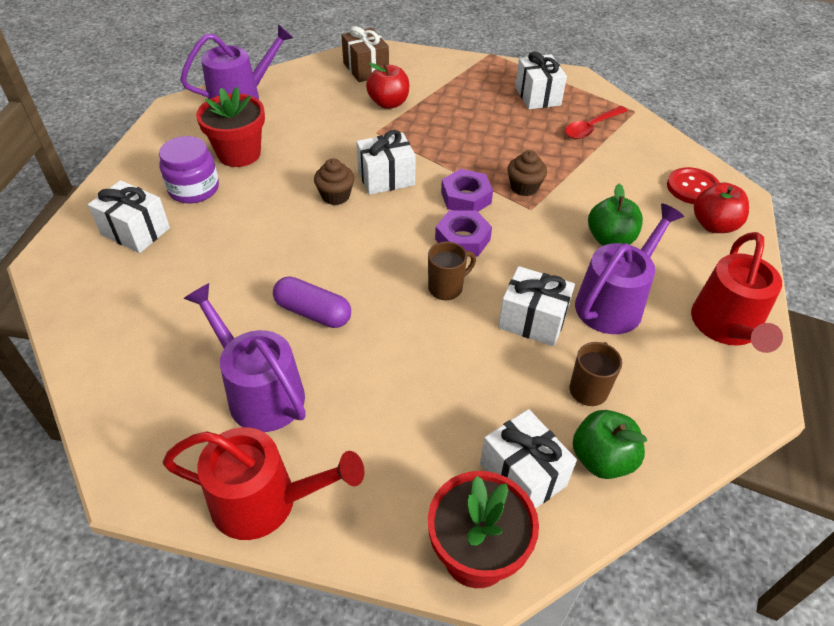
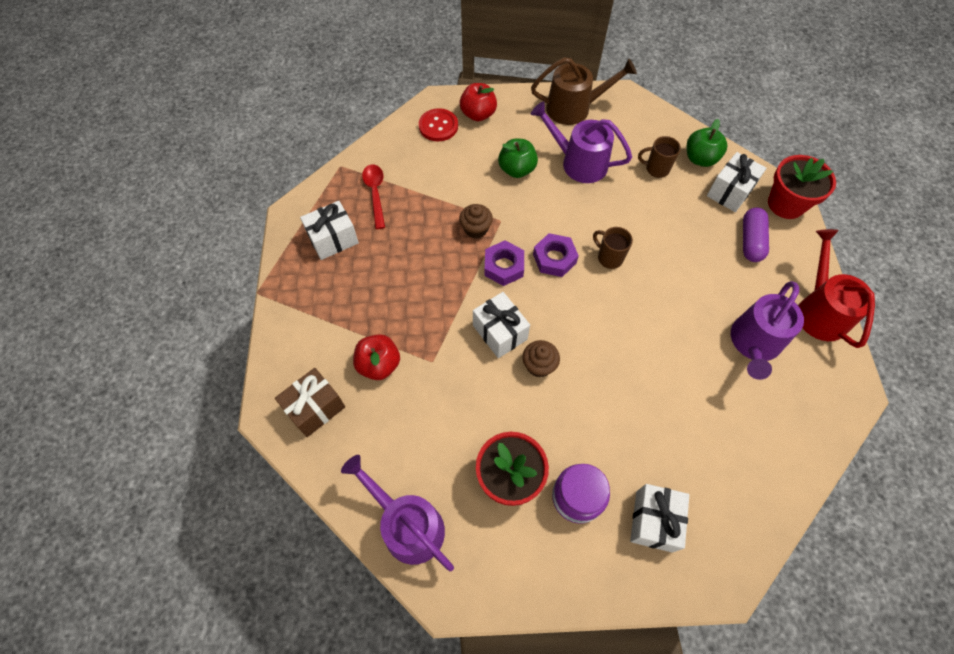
camera: 105 degrees left, 15 degrees up
purple capsule [273,277,351,328] -> purple capsule moved to [743,207,769,262]
white gift [498,266,575,346] -> none
red spoon [565,106,628,139] -> red spoon turned 135 degrees counterclockwise [362,164,385,229]
red watering can [691,232,783,353] -> brown watering can [531,57,637,125]

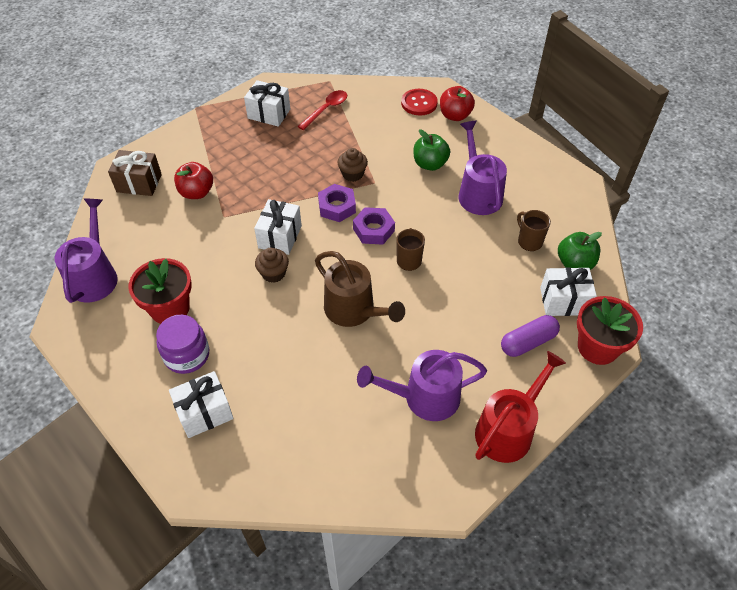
camera: 50 degrees right, 10 degrees down
brown watering can [531,57,637,125] -> brown watering can moved to [315,251,405,327]

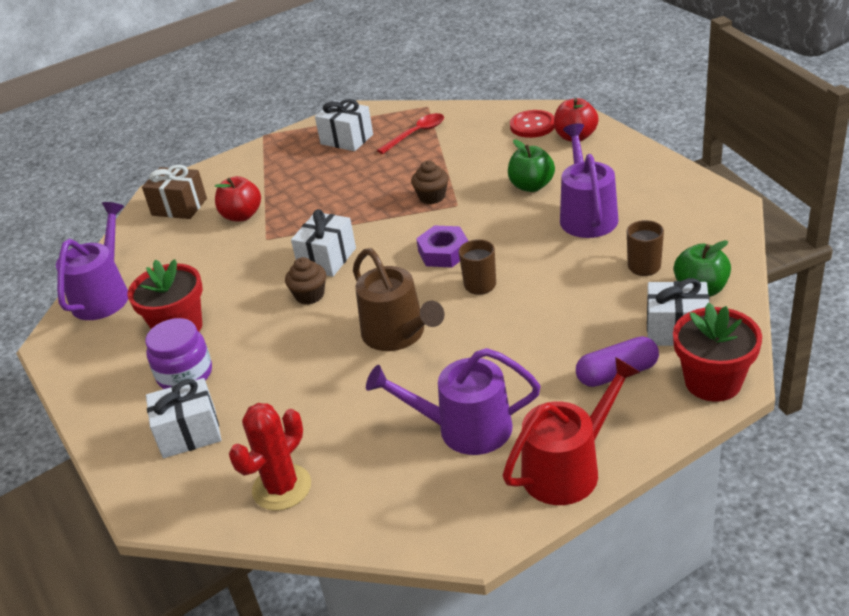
camera: 15 degrees right, 15 degrees down
purple nut [318,184,356,222] -> none
none -> red cactus [229,403,311,511]

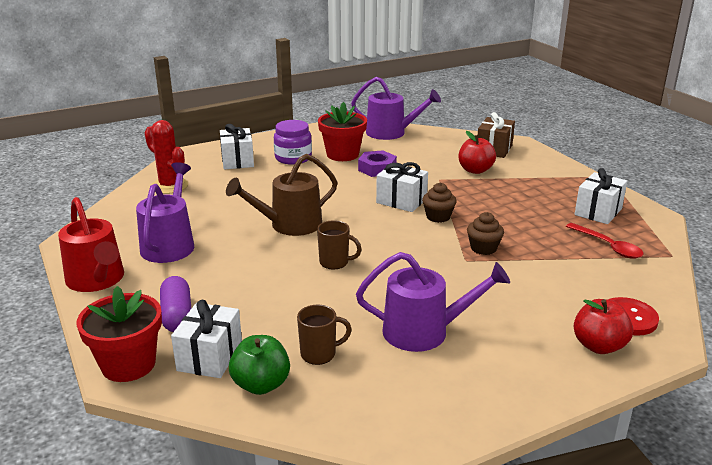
camera: 90 degrees right, 10 degrees down
brown cupcake [285,257,326,305] -> brown cupcake moved to [422,183,456,223]
purple nut [416,225,468,268] -> purple nut moved to [358,150,397,177]
green apple [508,139,555,192] -> none

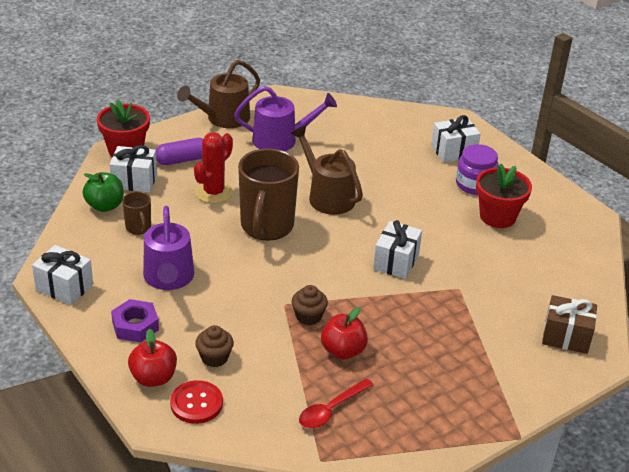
camera: 80 degrees right, 10 degrees up
red watering can [58,197,124,292] -> brown watering can [177,60,260,128]
red cactus [144,120,188,194] -> red cactus moved to [194,132,233,204]
brown mug [317,220,362,269] -> brown mug [238,148,299,241], size x2.13
purple watering can [351,77,441,140] -> none
purple nut [358,150,397,177] -> purple nut moved to [111,299,159,342]
brown cupcake [422,183,456,223] -> brown cupcake moved to [195,325,234,367]
red apple [458,131,496,174] -> red apple moved to [321,307,368,359]
white gift [575,168,627,224] -> white gift moved to [32,245,93,305]

